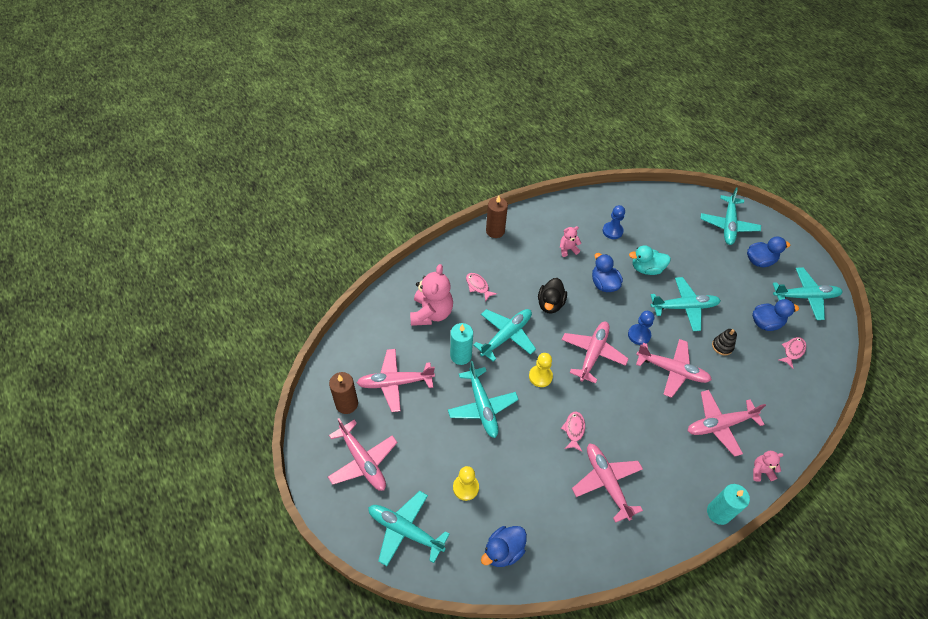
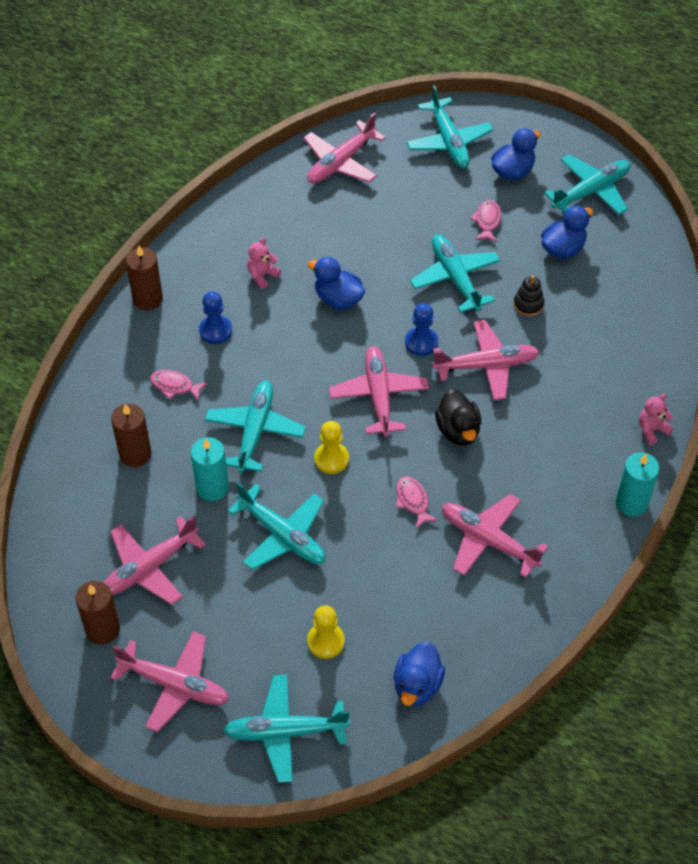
camera: 30 degrees left, 0 degrees up
pink teddy bear [410,264,453,326] -> brown candle [111,403,151,467]
black duck [538,278,567,314] -> black duck moved to [435,389,481,446]
blue pawn [603,205,625,239] -> blue pawn moved to [199,291,232,344]
turquoise duck [629,245,671,275] -> none
turquoise plane [650,277,721,331] -> turquoise plane turned 75 degrees counterclockwise [410,234,500,313]
pink plane [688,390,766,457] -> pink plane moved to [304,113,386,183]
pink fish [778,337,806,369] -> pink fish moved to [470,200,501,242]

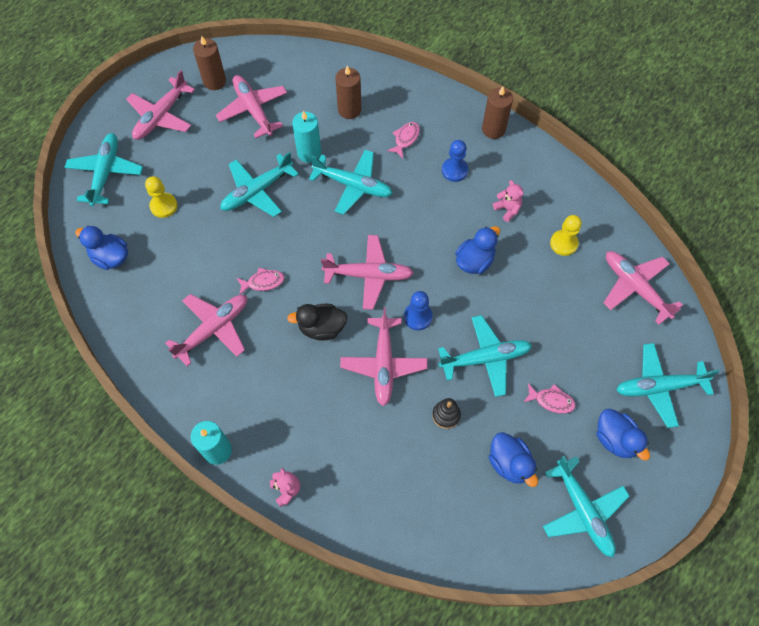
camera: 100 degrees right, 10 degrees up
yellow pawn [314,421,349,474] -> yellow pawn moved to [550,215,582,256]

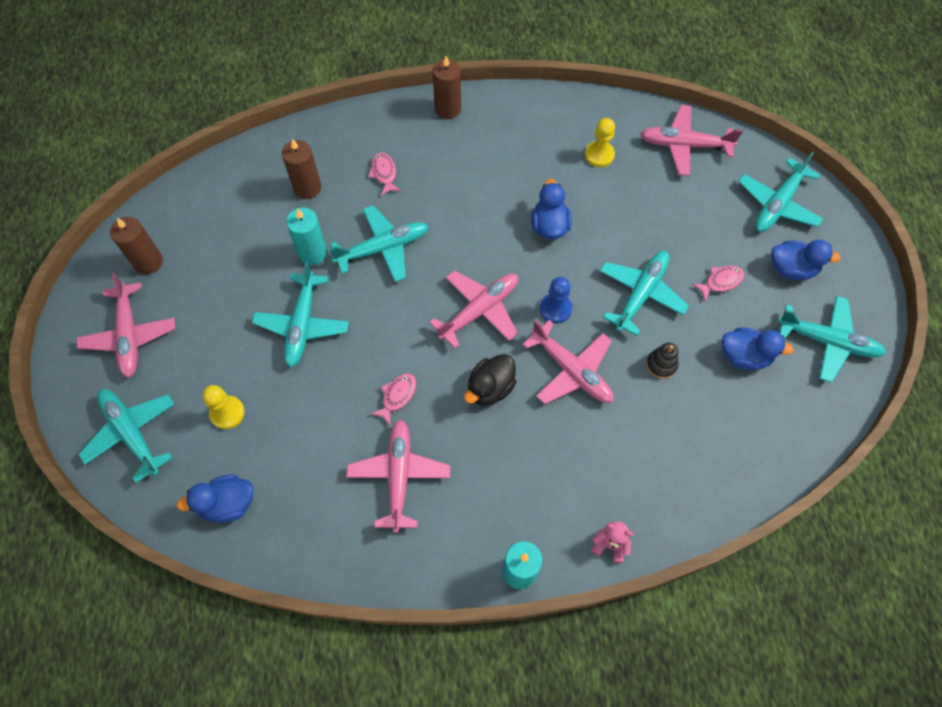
camera: 45 degrees left, 0 degrees up
pink plane [216,75,287,138] -> none
blue pawn [442,140,468,182] -> none
pink teddy bear [493,180,524,222] -> none

